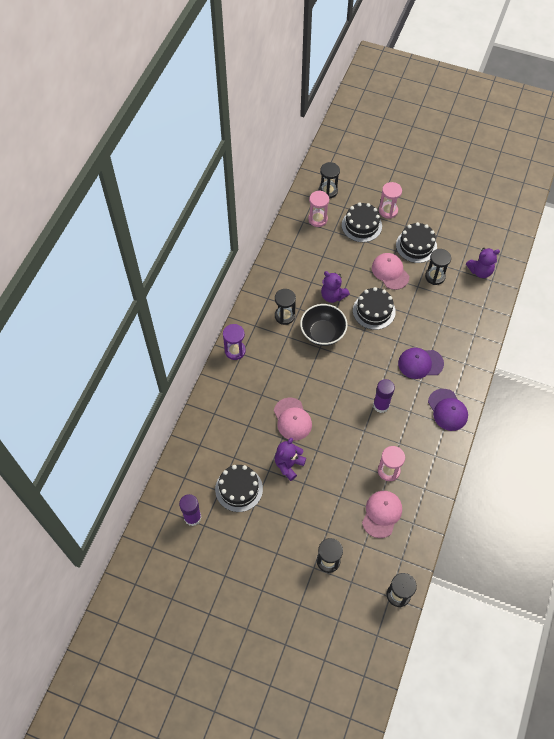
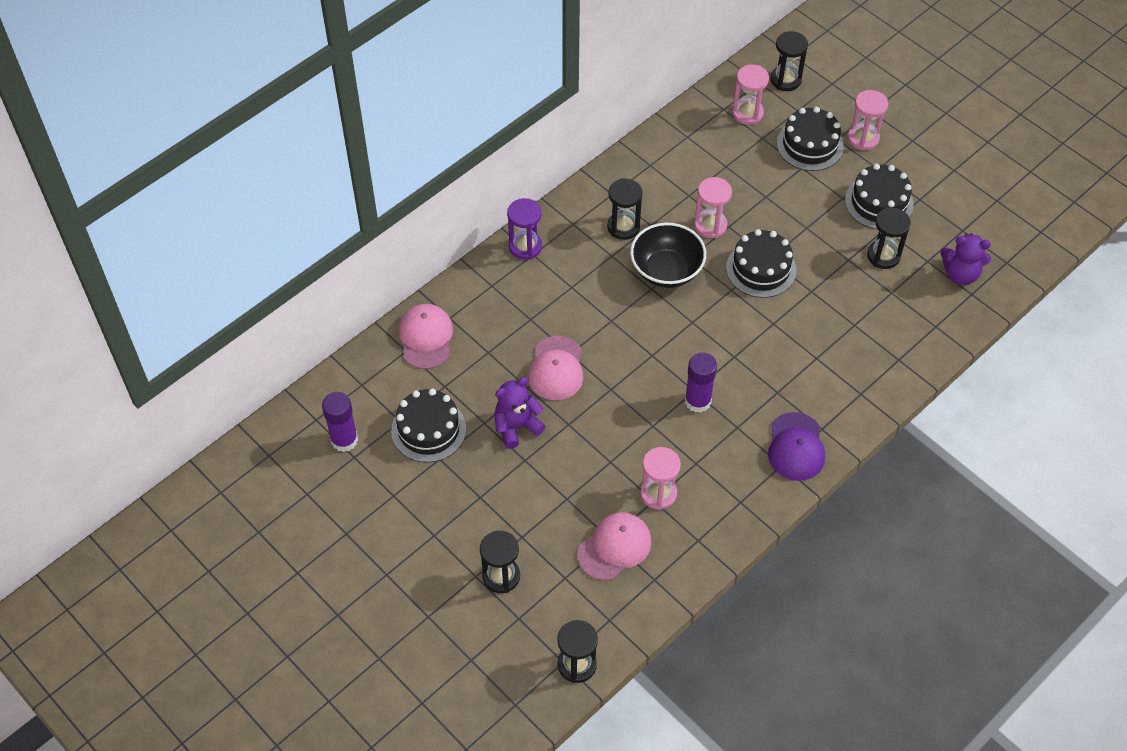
camera: 25 degrees right, 5 degrees down
purple teddy bear [321,271,350,303] -> pink hourglass [694,177,732,238]
pink cap [372,253,409,290] -> pink cap moved to [399,304,453,369]
purple cap [398,348,444,379] -> none

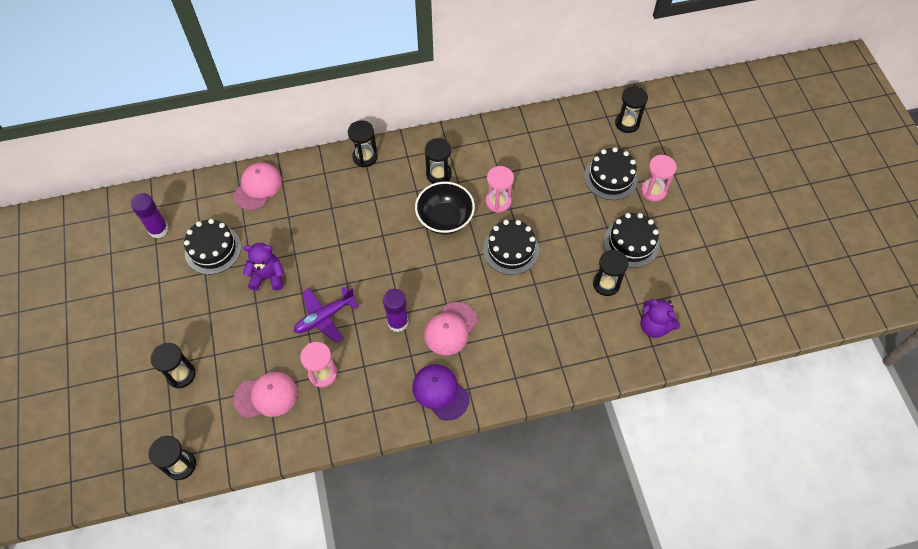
camera: 30 degrees right, 5 degrees up
purple hourglass [507,198,542,260] -> black hourglass [348,120,378,167]
pink cap [528,336,583,400] -> pink cap moved to [424,302,477,355]
pink hourglass [732,65,769,125] -> none
purple cap [768,412,825,481] -> purple cap turned 105 degrees clockwise [412,364,469,421]
none -> purple plane [294,287,359,343]

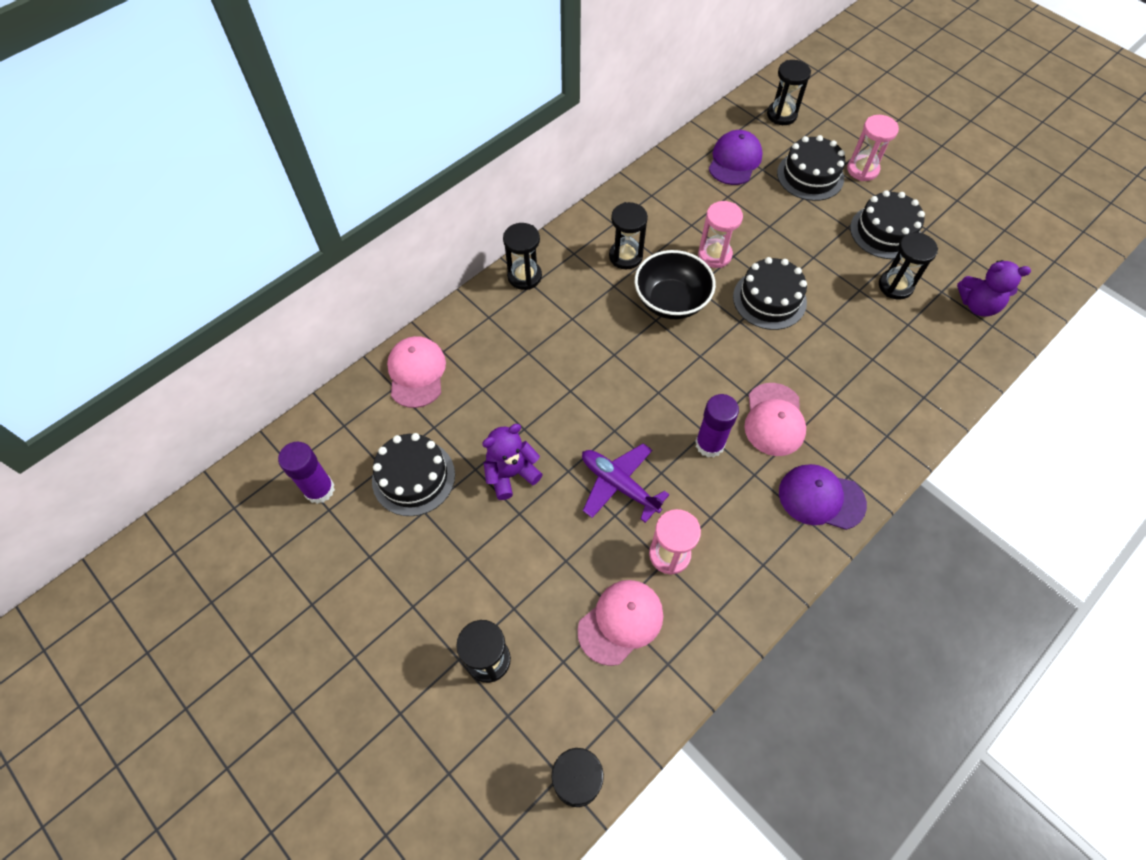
camera: 30 degrees left, 0 degrees up
purple plane [294,287,359,343] -> purple plane turned 105 degrees clockwise [582,443,670,523]
none -> purple cap [709,130,763,185]

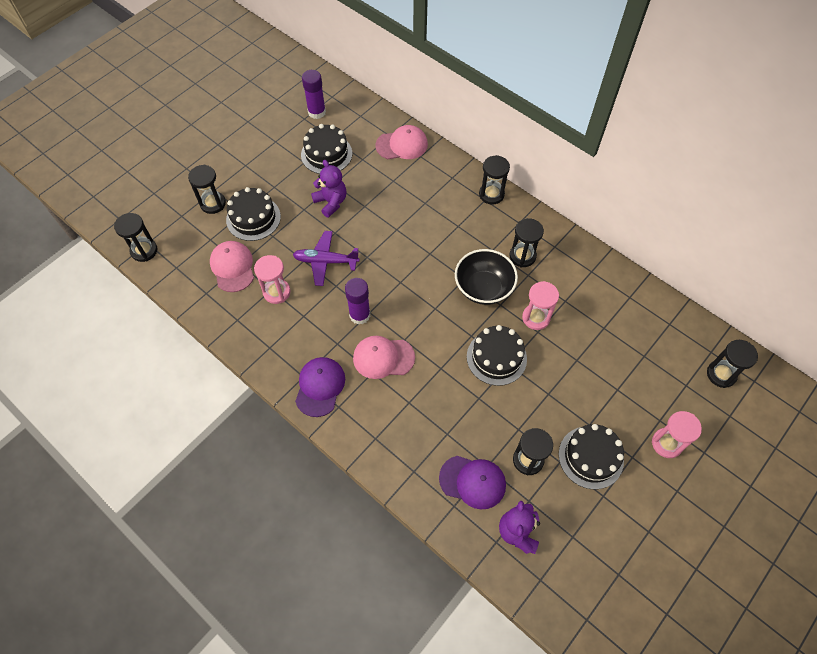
camera: 85 degrees right, 0 degrees up
pink cap [577,580,663,666] -> pink cap turned 150 degrees counterclockwise [210,241,254,292]
purple plane [582,443,670,523] -> purple plane turned 120 degrees counterclockwise [293,231,360,286]
purple cap [709,130,763,185] -> purple cap moved to [439,456,506,509]
black cake [777,135,845,201] -> black cake moved to [226,187,281,241]

